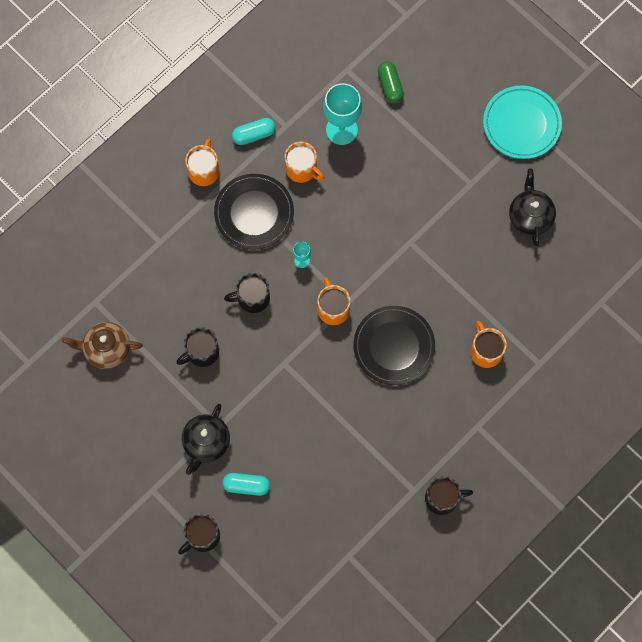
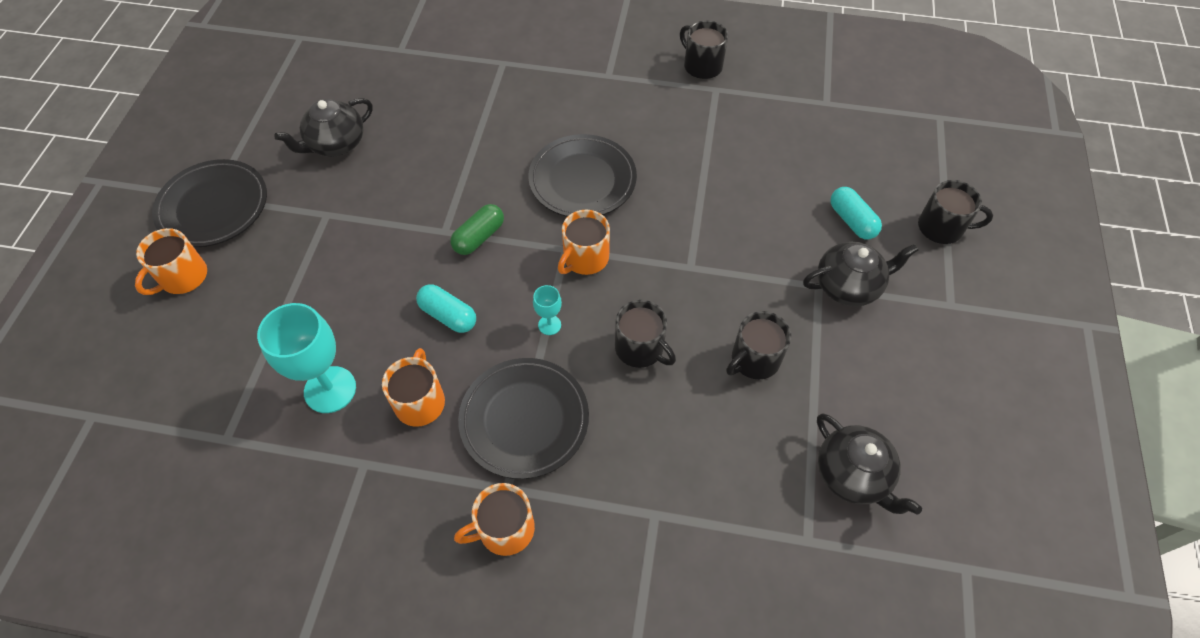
camera: 125 degrees left, 15 degrees down
brown teapot [62,322,143,369] -> black teapot [817,413,922,515]
black mug [176,327,219,367] -> black mug turned 120 degrees clockwise [726,311,791,379]
turquoise capsule [232,118,275,145] -> turquoise capsule moved to [416,284,476,333]
green capsule [378,61,404,103] -> green capsule moved to [450,204,504,255]
orange mug [471,321,507,368] -> orange mug moved to [135,228,207,295]
turquoise plate [483,85,562,159] -> black plate [152,159,267,247]

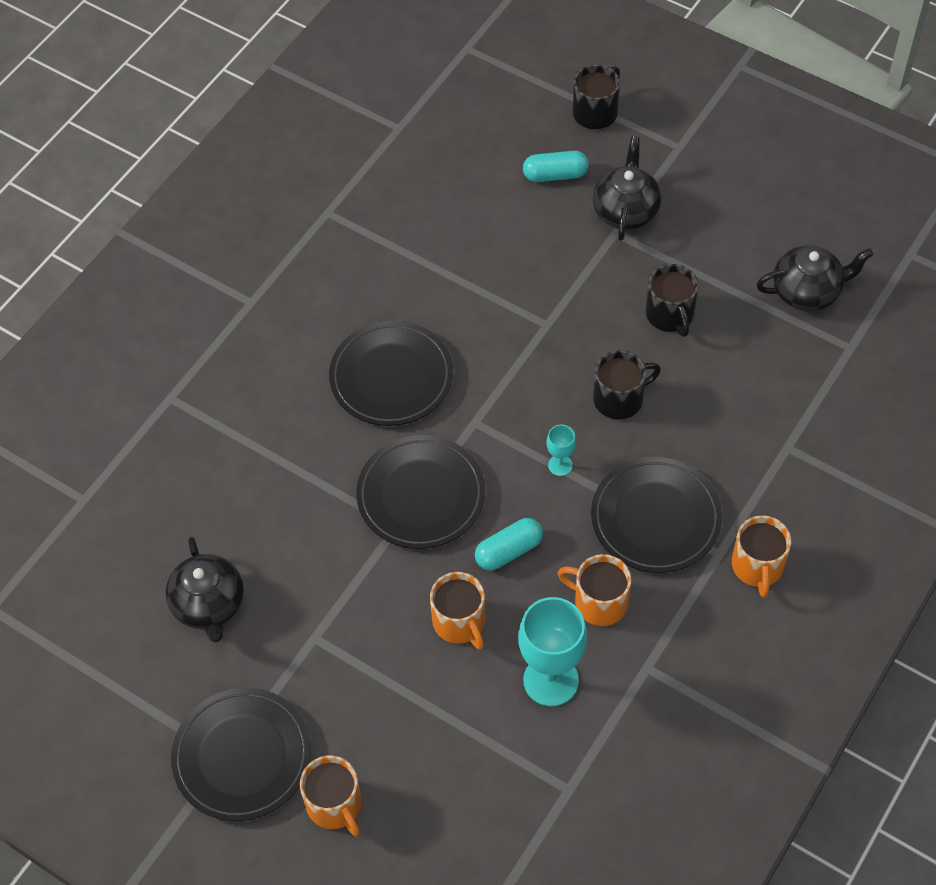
camera: 65 degrees left, 0 degrees up
green capsule [450,204,504,255] -> black plate [356,435,485,549]
orange mug [558,210,610,275] -> orange mug moved to [430,572,485,650]
black mug [680,20,728,79] -> none

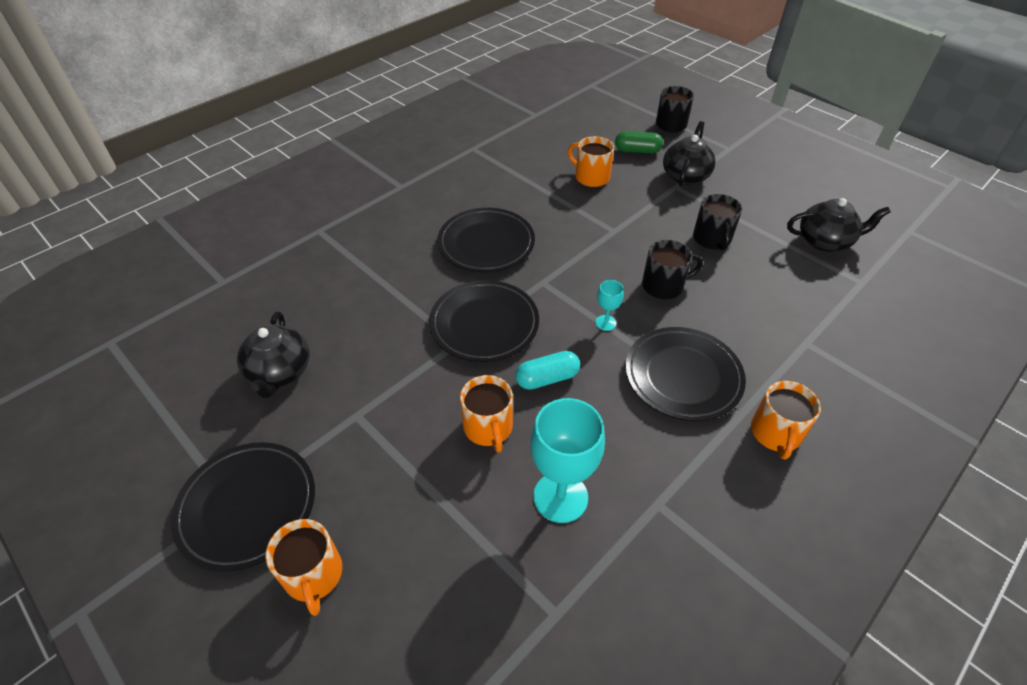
camera: 10 degrees right, 10 degrees down
turquoise capsule [523,151,589,182] -> green capsule [615,131,663,153]
orange mug [558,554,631,626] -> orange mug moved to [568,136,614,187]

